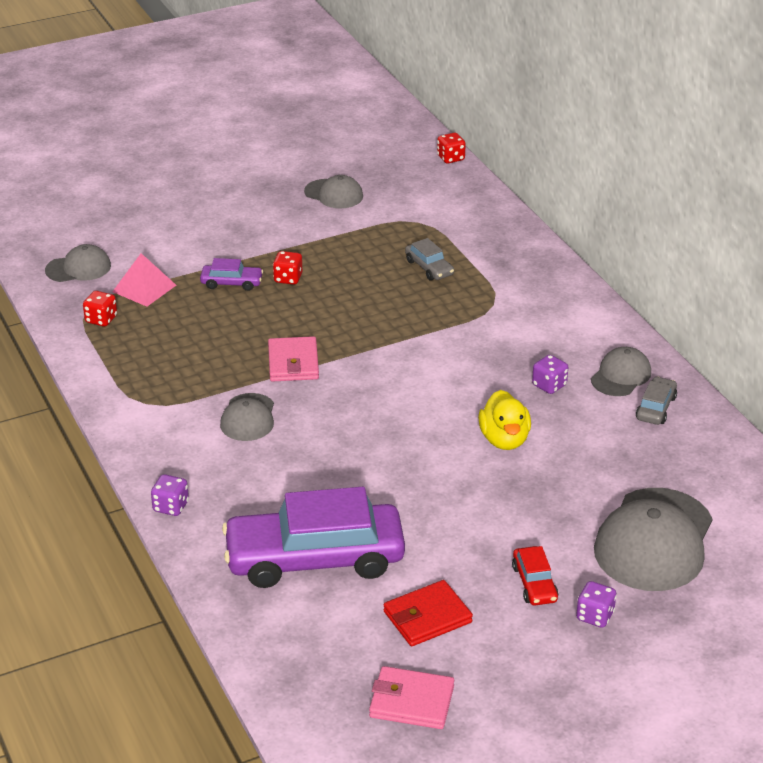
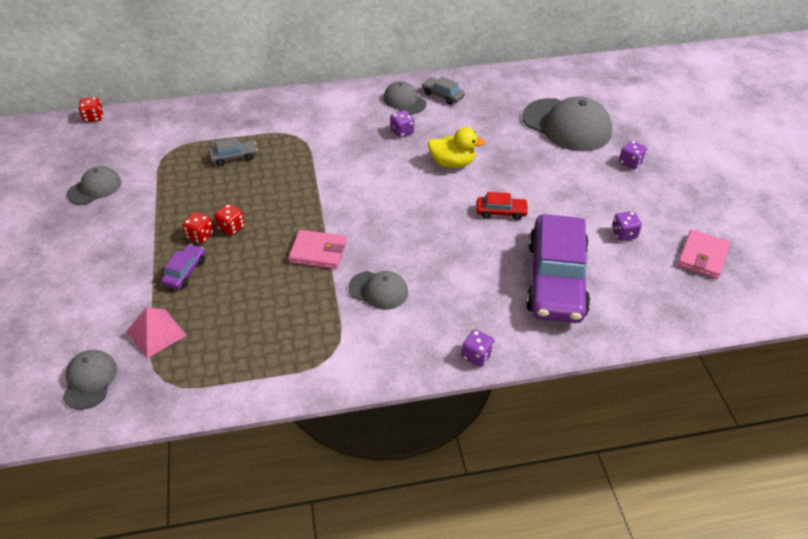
camera: 75 degrees left, 10 degrees up
red dice [83,291,117,327] -> red dice moved to [214,204,245,236]
red wallet [384,580,473,646] -> purple dice [612,211,642,241]
red car [512,546,558,605] -> red car moved to [476,192,529,220]

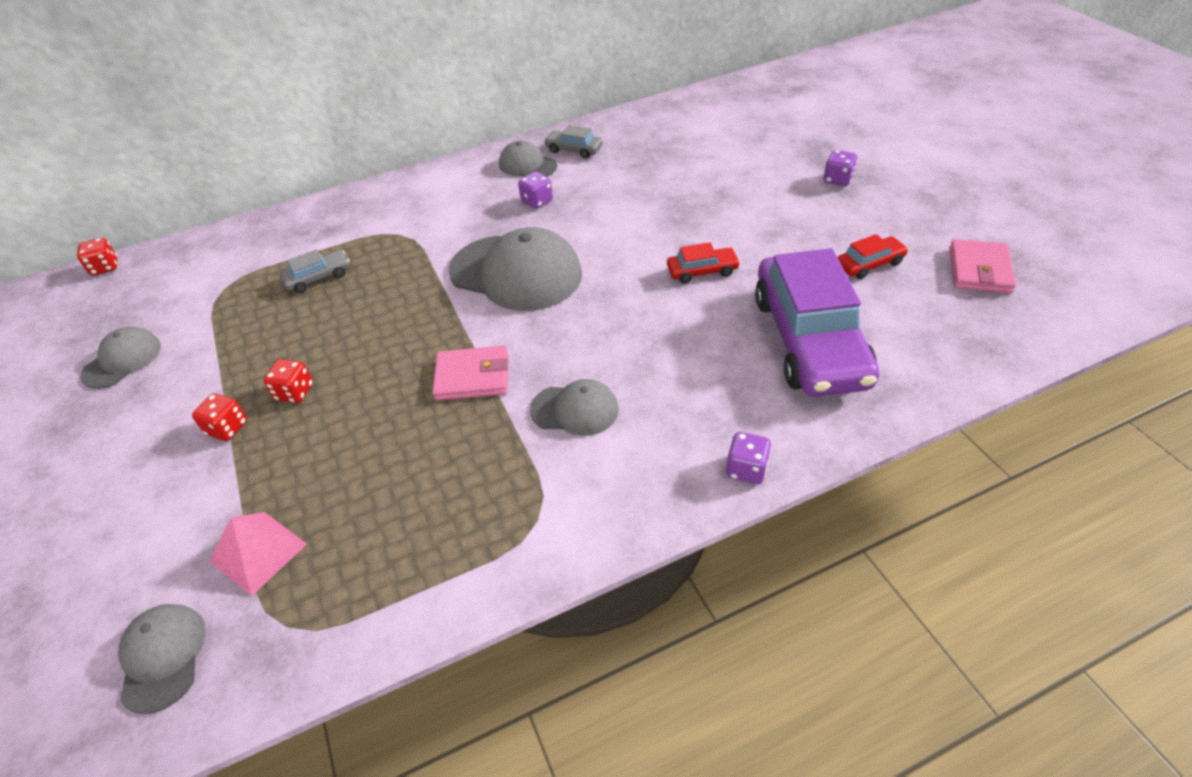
camera: 10 degrees left, 0 degrees up
purple car [161,244,205,289] -> none
red dice [214,204,245,236] -> red dice moved to [192,393,247,441]
yellow duck [428,127,486,168] -> none
grey cap [522,97,612,151] -> grey cap moved to [449,227,582,311]
purple dice [612,211,642,241] -> red car [837,234,908,279]

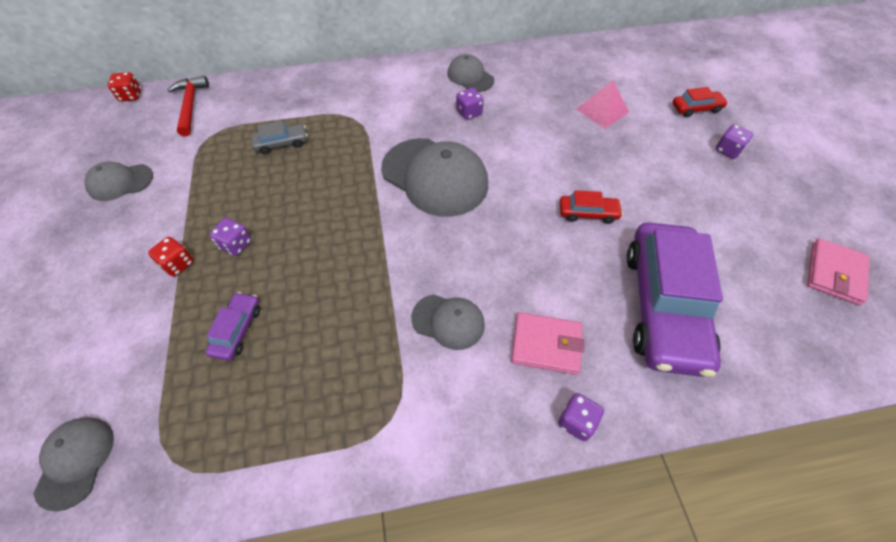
camera: 10 degrees right, 10 degrees up
grey cap [80,327,161,389] -> grey cap turned 150 degrees counterclockwise [84,161,153,201]
pink pyramid [209,512,307,596] -> pink pyramid moved to [576,80,629,129]
red dice [264,359,313,403] -> purple dice [210,218,251,256]
pink wallet [432,346,508,400] -> pink wallet moved to [511,312,585,375]
grey car [544,125,602,158] -> none
red car [837,234,908,279] -> red car moved to [672,87,728,117]
none -> red hammer [168,76,209,137]
none -> purple car [205,292,260,361]

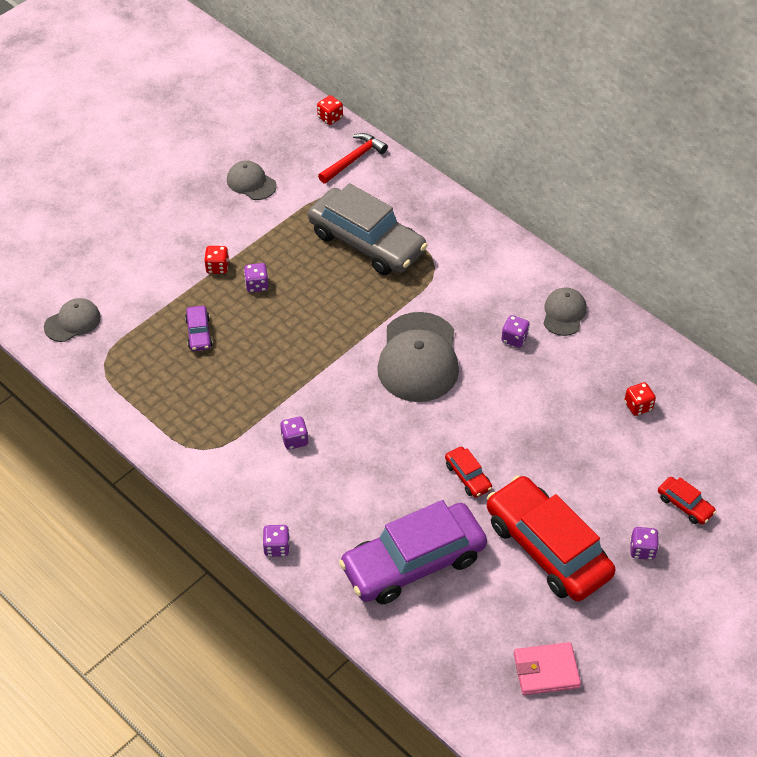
camera: 55 degrees right, 5 degrees down
purple car [205,292,260,361] -> purple car turned 105 degrees clockwise [185,306,213,351]
grey car [251,121,308,154] -> grey car [308,183,428,275], size x2.37
grey cap [411,294,485,350] -> purple dice [280,417,309,450]
pink wallet [511,312,585,375] -> none
pink pyramid [576,80,629,129] -> none
none -> red car [487,475,615,601]
none -> red dice [624,382,656,416]

